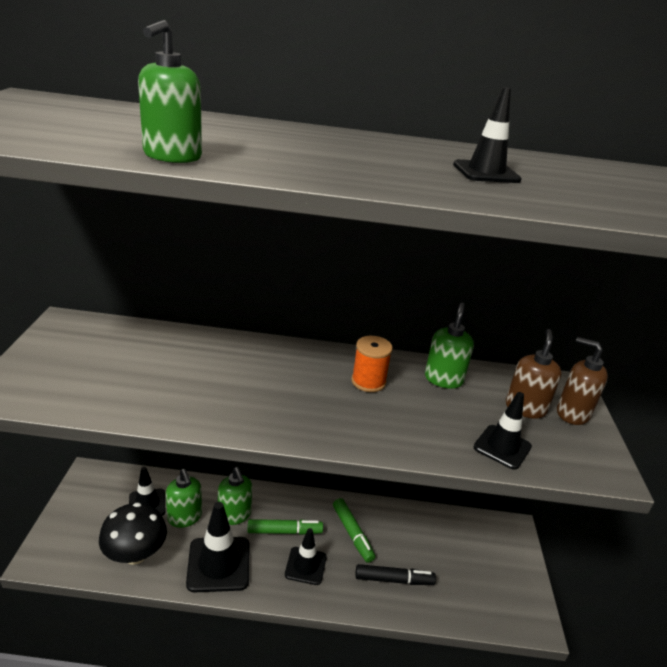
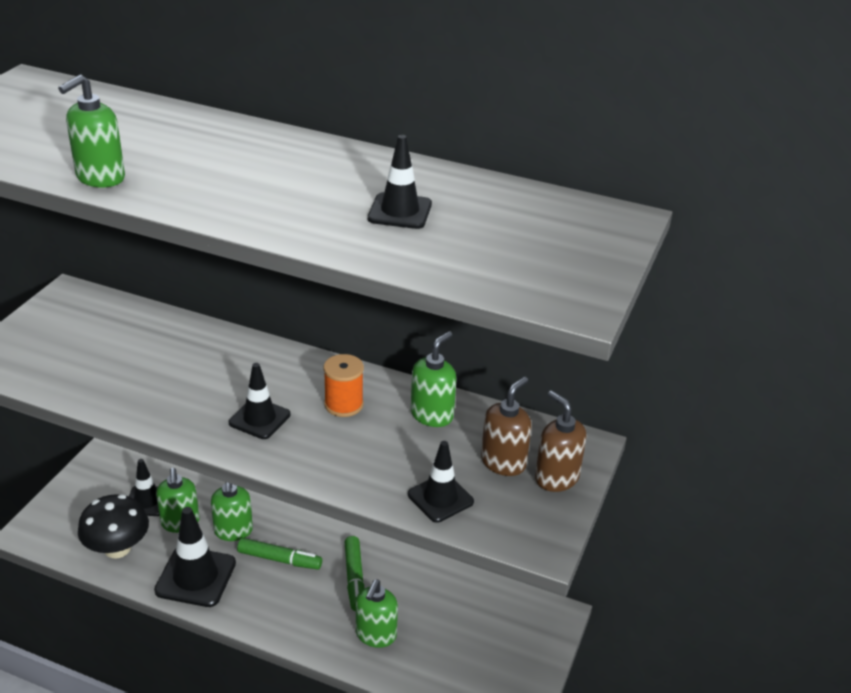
camera: 20 degrees right, 5 degrees up
black traffic cone [285,528,327,585] -> black traffic cone moved to [229,363,290,439]
black marker [355,564,436,585] -> green soap dispenser [356,580,398,648]

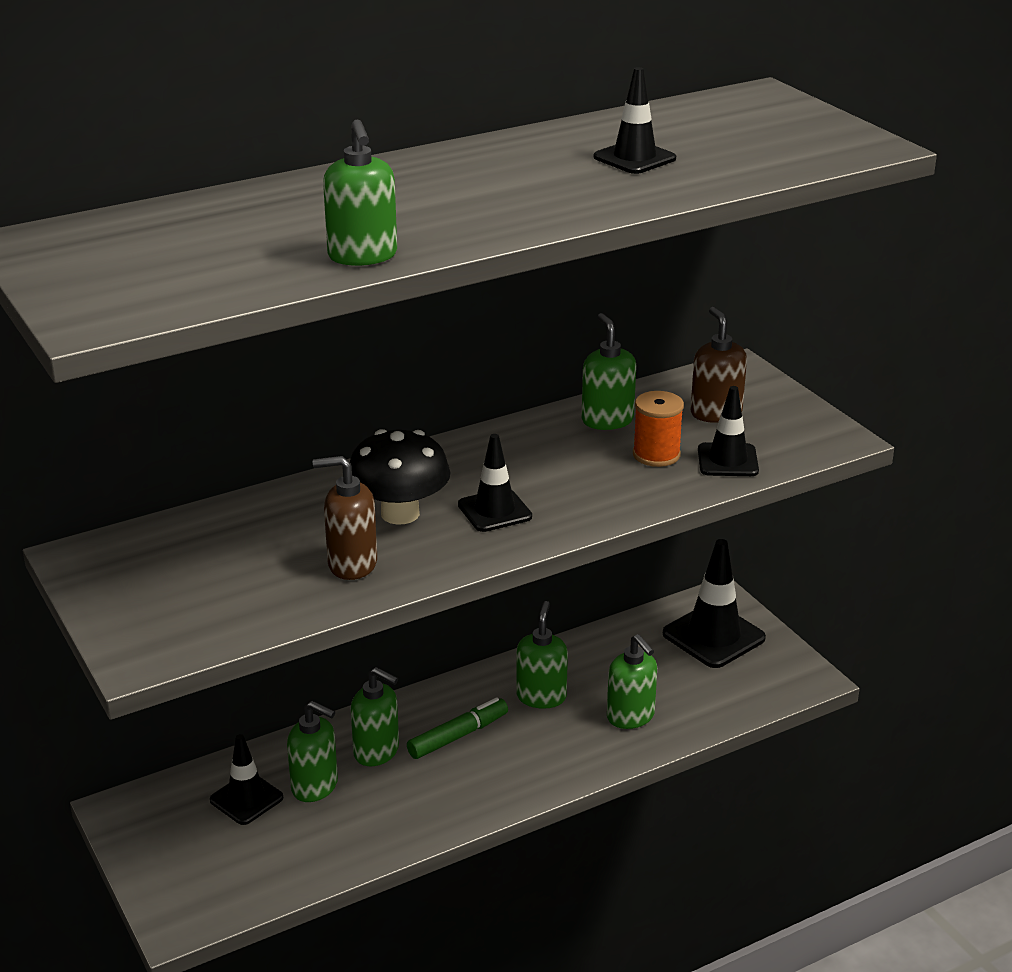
camera: 50 degrees left, 5 degrees down
black mushroom [78,494,149,558] -> black mushroom moved to [350,429,450,525]
black traffic cone [154,507,236,607] -> black traffic cone moved to [663,539,766,668]
orange spool [324,354,364,417] -> orange spool moved to [633,391,684,467]
green marker [345,536,365,611] -> green soap dispenser [516,601,568,709]
brown soap dispenser [535,391,586,492] -> brown soap dispenser moved to [313,456,377,580]

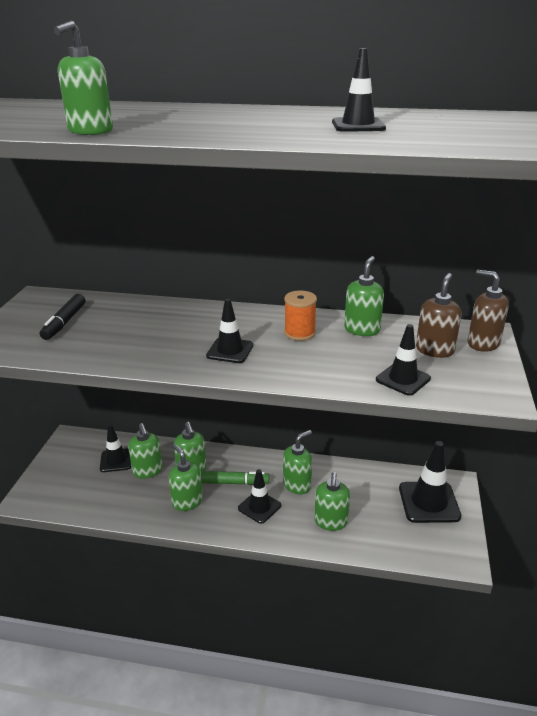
camera: 40 degrees right, 0 degrees up
brown soap dispenser [313,456,377,580] -> brown soap dispenser moved to [468,270,509,352]
black mushroom [350,429,450,525] -> none
orange spool [633,391,684,467] -> orange spool moved to [284,291,317,341]
none -> black marker [40,294,85,340]
none -> green soap dispenser [169,444,203,511]
none -> black traffic cone [238,469,281,524]

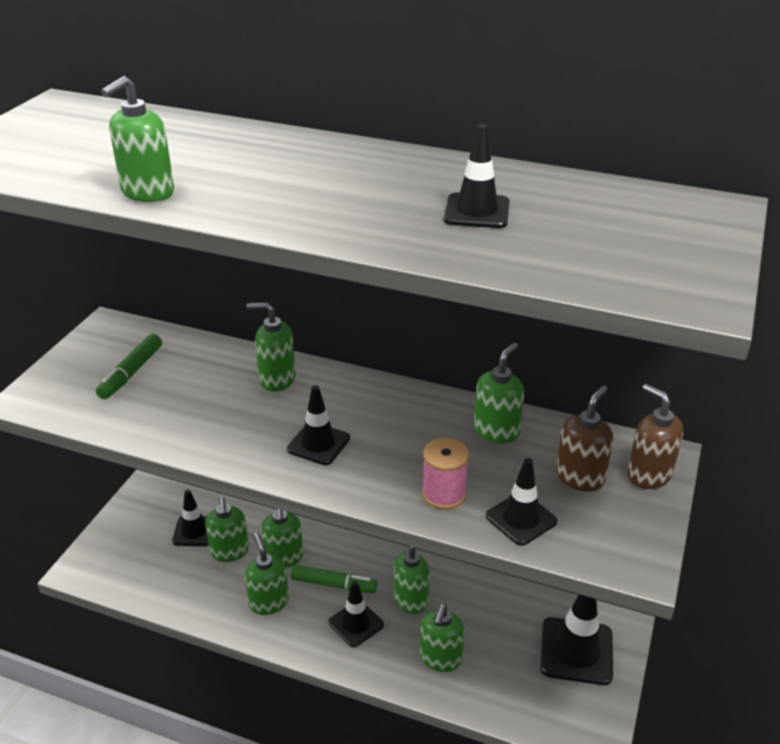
camera: 10 degrees right, 5 degrees up
black marker [40,294,85,340] -> green marker [96,334,162,399]
orange spool [284,291,317,341] -> none
none -> green soap dispenser [246,302,296,392]
none -> pink spool [422,438,469,510]

